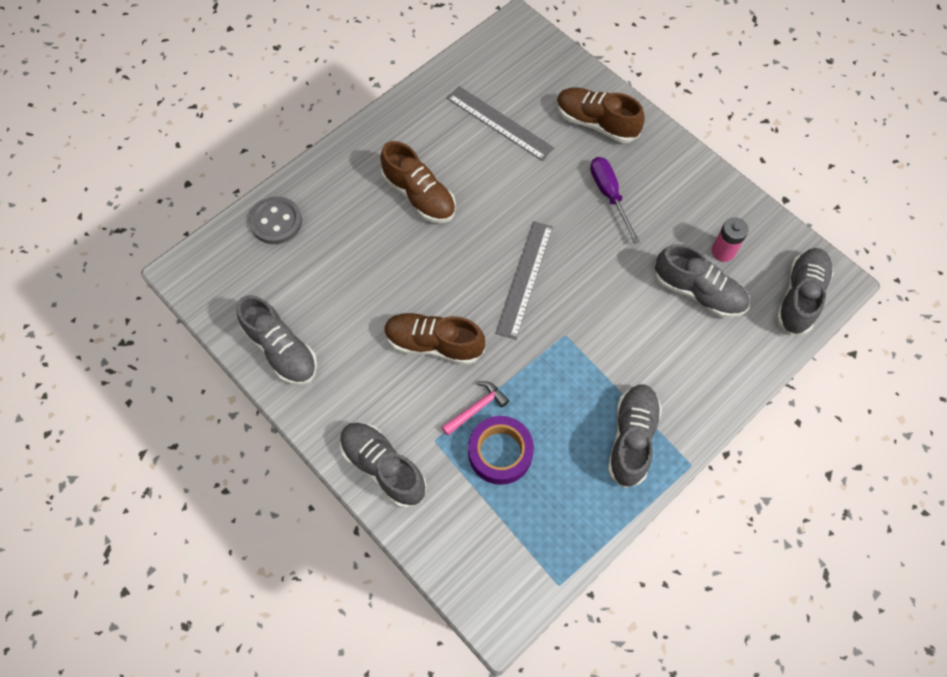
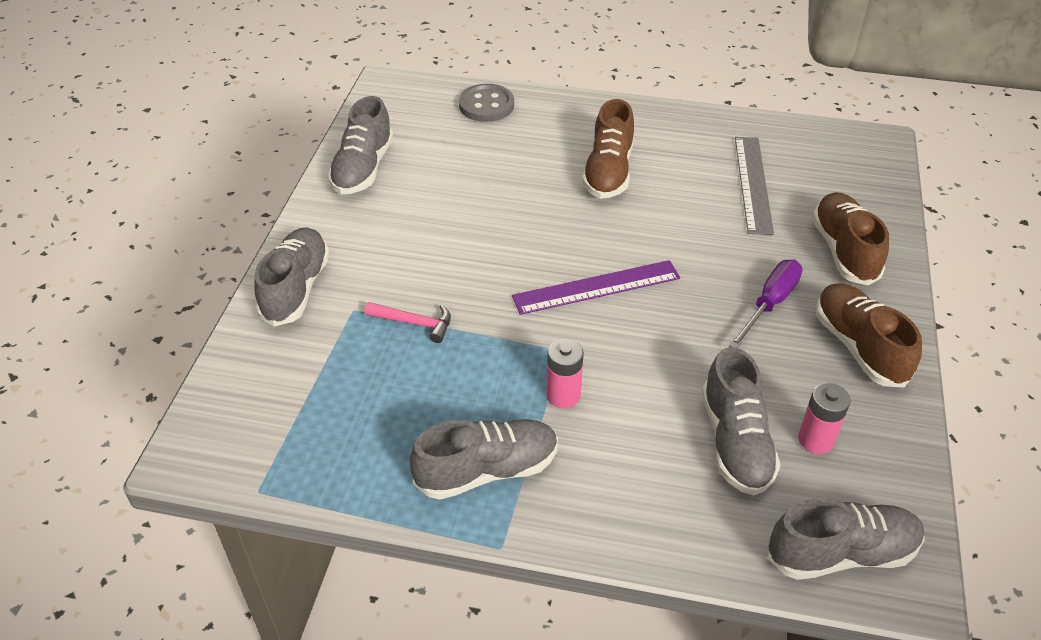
camera: 55 degrees right, 20 degrees down
brown shoe [384,313,485,365] -> brown shoe moved to [816,283,922,387]
purple tape [468,416,534,485] -> none
grey ruler [495,221,553,340] -> purple ruler [512,260,680,315]
none -> pink battery [546,339,584,408]

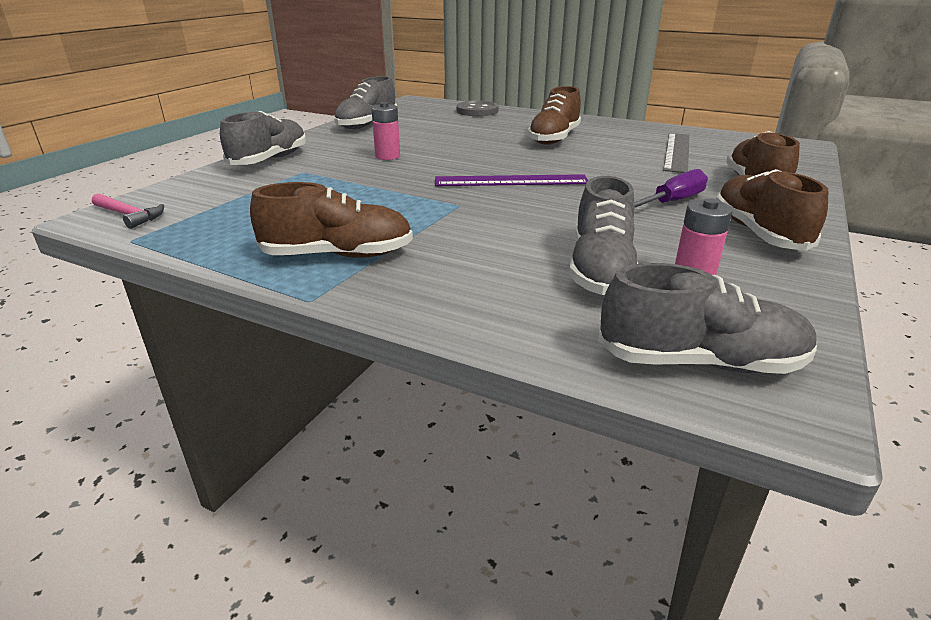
camera: 15 degrees right, 15 degrees down
pink hammer [365,302,451,343] -> pink hammer moved to [92,193,164,229]
grey shoe [410,419,558,500] -> brown shoe [250,182,413,258]
pink battery [546,339,584,408] -> pink battery moved to [371,102,400,160]

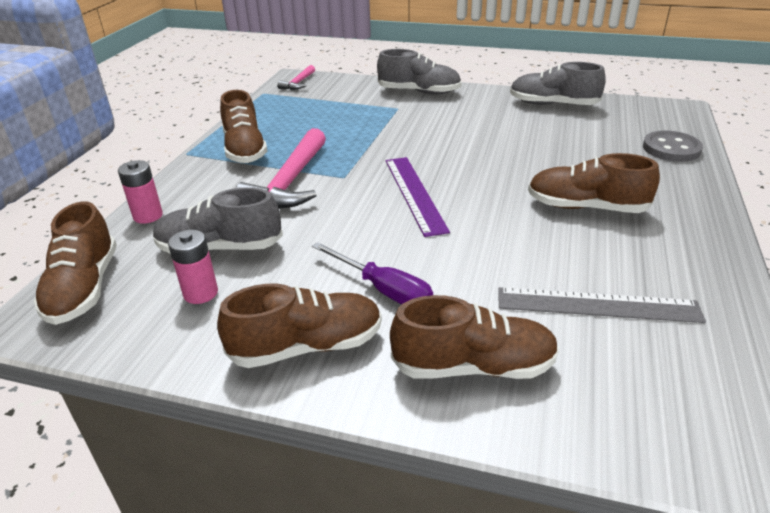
camera: 80 degrees right, 5 degrees up
pink battery [371,102,400,160] -> pink battery moved to [118,160,163,224]
grey shoe [598,263,817,374] -> brown shoe [34,201,117,325]
none -> pink hammer [236,128,326,208]

